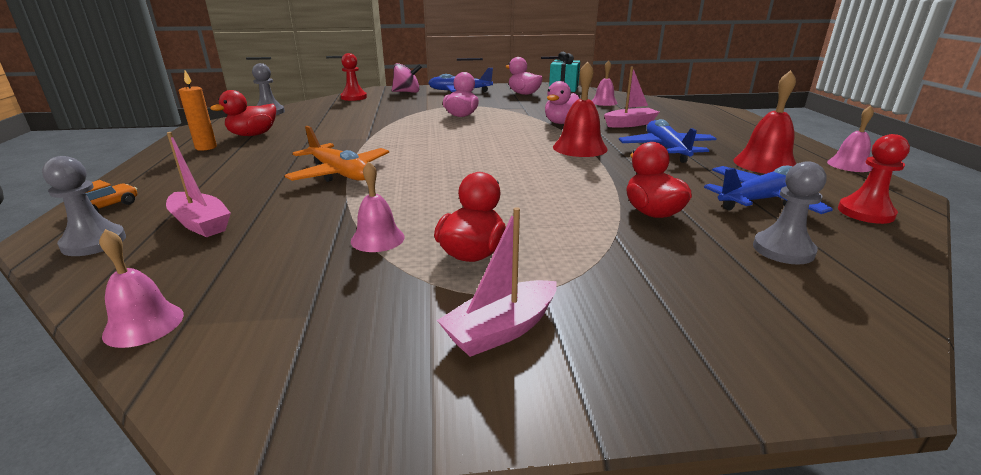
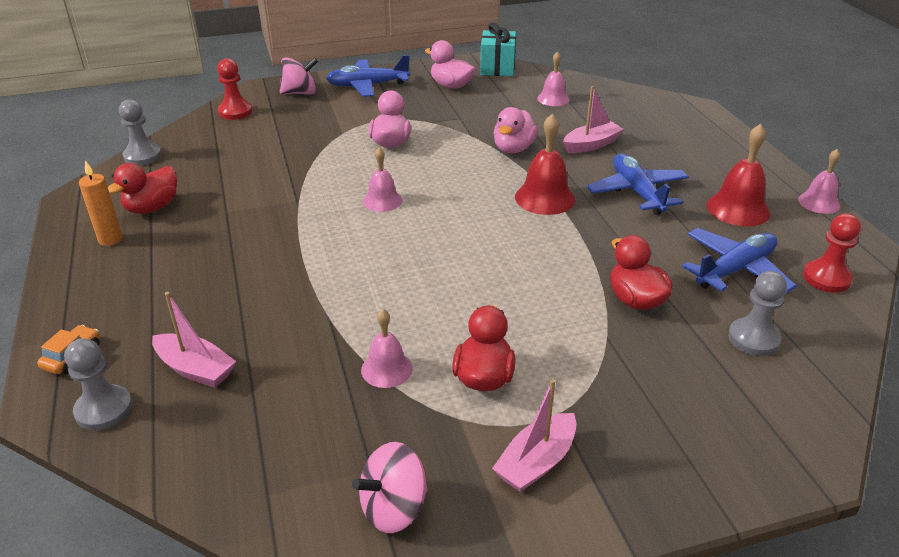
camera: 10 degrees left, 10 degrees up
pink bell [99,229,184,348] -> pink bell moved to [363,147,402,212]
orange plane [284,126,389,182] -> none
none -> pink spinning top [352,442,428,533]

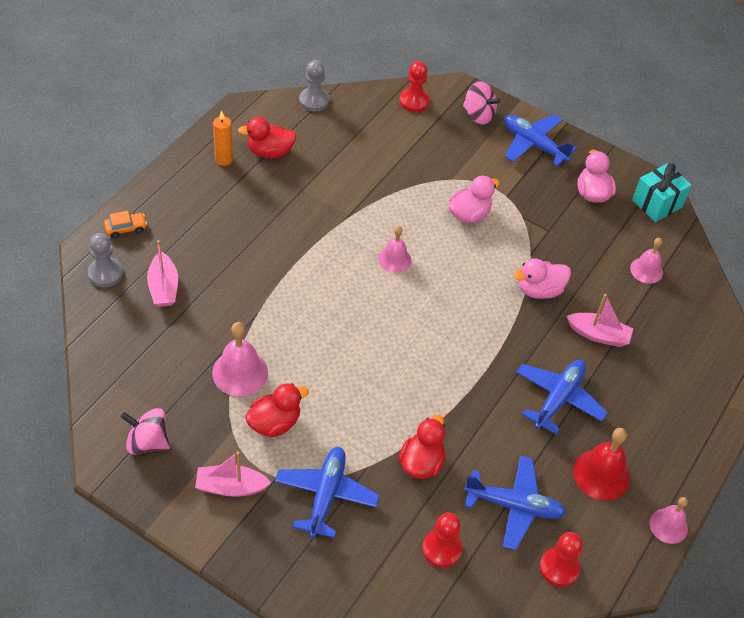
camera: 45 degrees right, 15 degrees up
pink bell [361,309,413,388] -> pink bell [212,322,268,396], size x1.53
red bell [515,114,575,215] -> none
grey pawn [728,271,787,356] -> red pawn [422,513,463,568]
none -> blue plane [275,447,380,538]

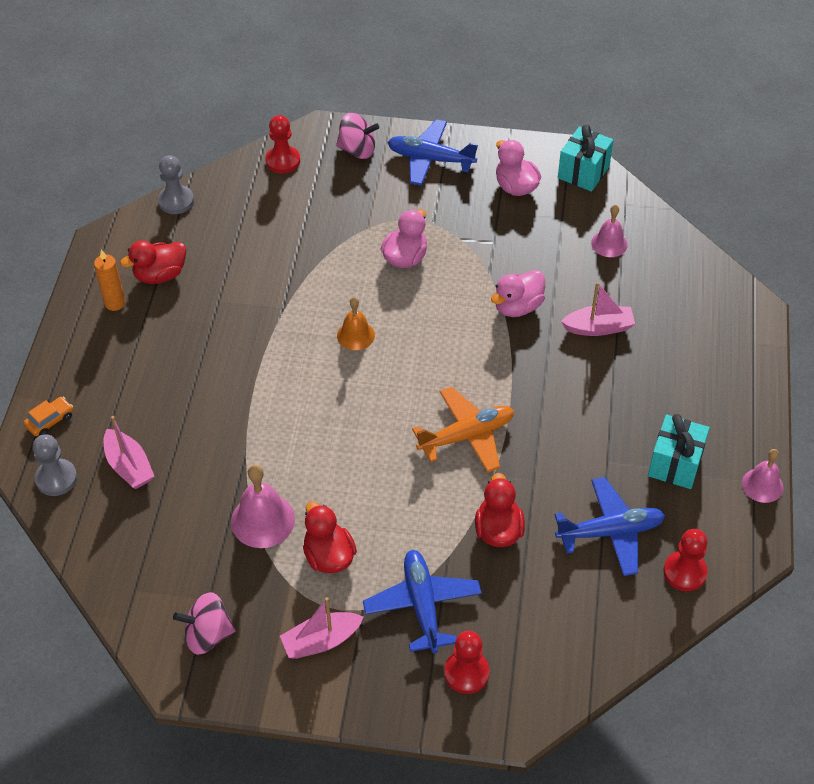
camera: 20 degrees left, 0 degrees up
red duck [245,383,309,437] -> red duck turned 60 degrees counterclockwise [303,501,357,573]
pink bell [378,226,411,273] -> orange bell [337,297,375,350]
red pawn [422,513,463,568] -> red pawn moved to [444,631,489,694]
blue plane [516,360,608,435] -> none
red bell [573,428,630,501] -> turquoise gift [648,414,710,489]
none -> orange plane [412,386,514,473]

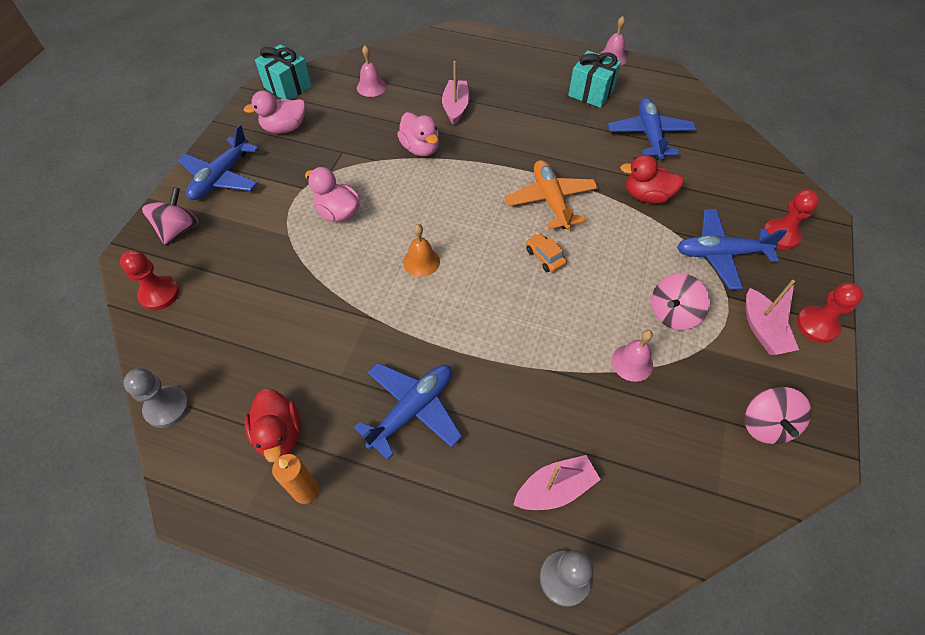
camera: 80 degrees left, 5 degrees up
orange car [24,397,73,436] -> orange car moved to [526,233,567,272]
pink bell [231,464,295,548] -> pink bell [611,330,653,382], size x0.65
red duck [303,501,357,573] -> pink spinning top [651,273,710,330]
red pawn [664,529,708,591] -> red pawn moved to [796,282,863,343]
none -> blue plane [354,363,462,460]

